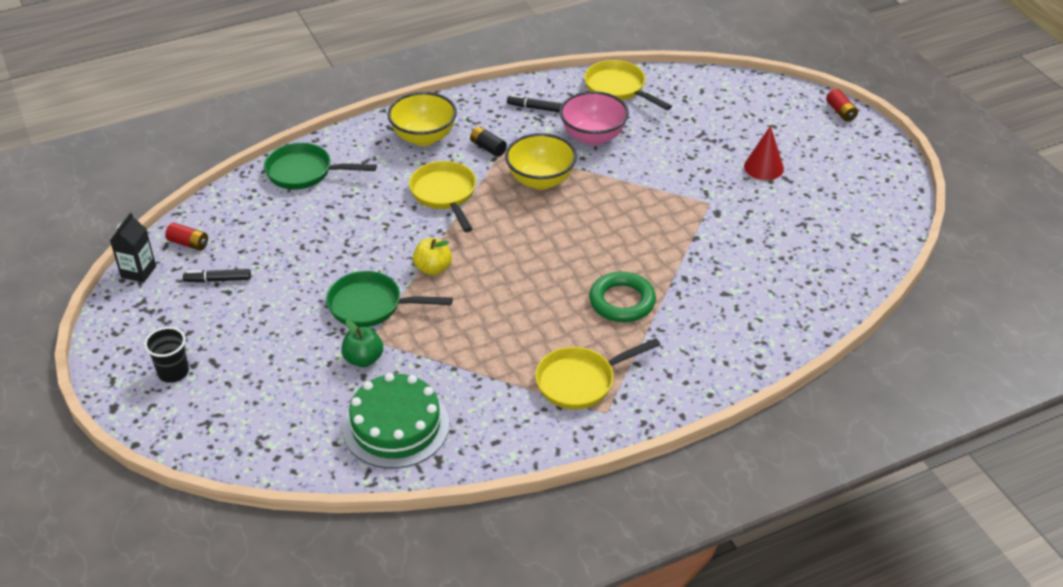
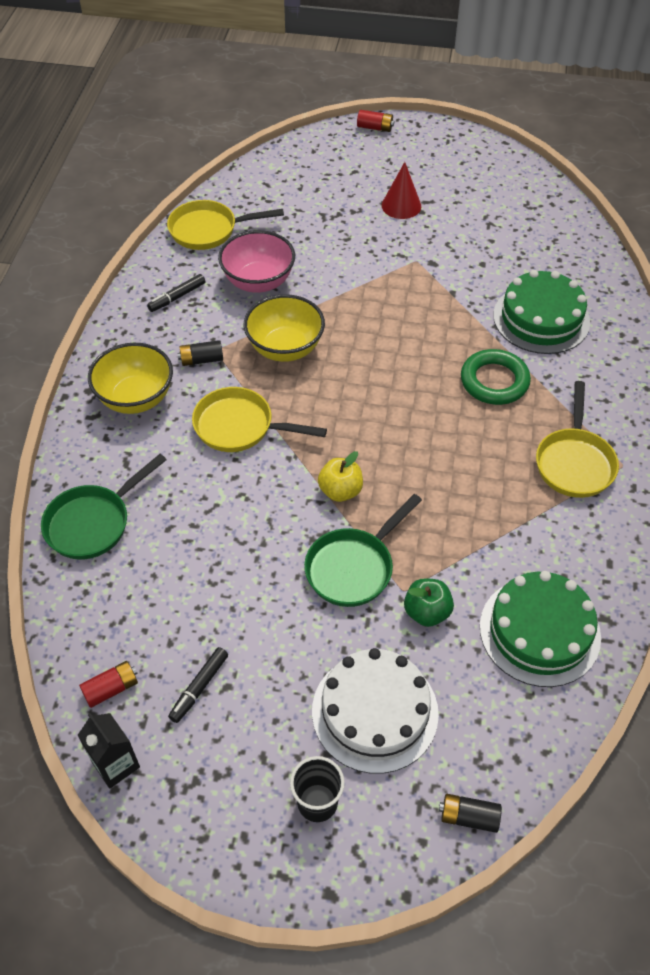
camera: 55 degrees left, 10 degrees up
none -> white cake [312,648,439,774]
none -> black battery [439,794,502,833]
none -> green cake [493,270,590,354]

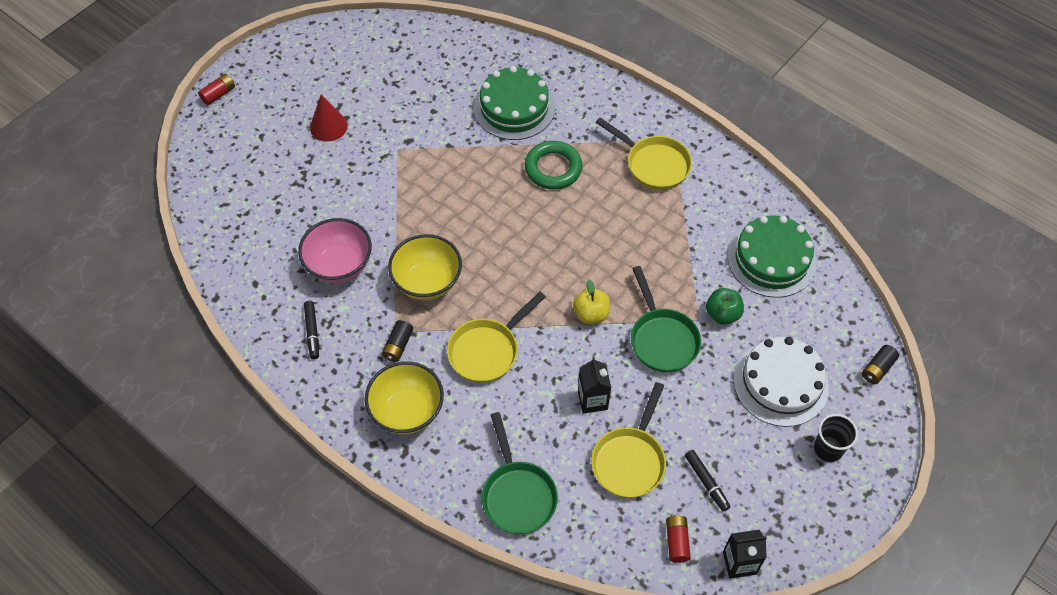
camera: 60 degrees left, 5 degrees up
yellow pan [167,200,284,250] -> yellow pan moved to [591,382,666,498]
none -> black carton [578,357,611,414]

